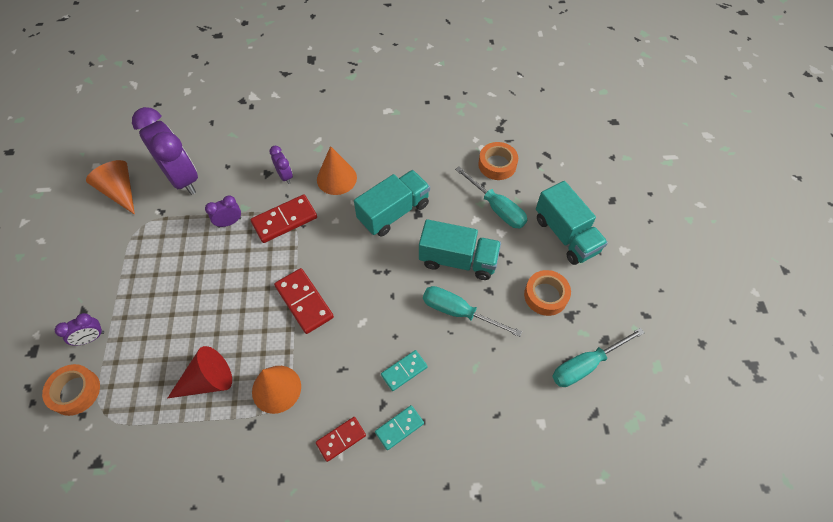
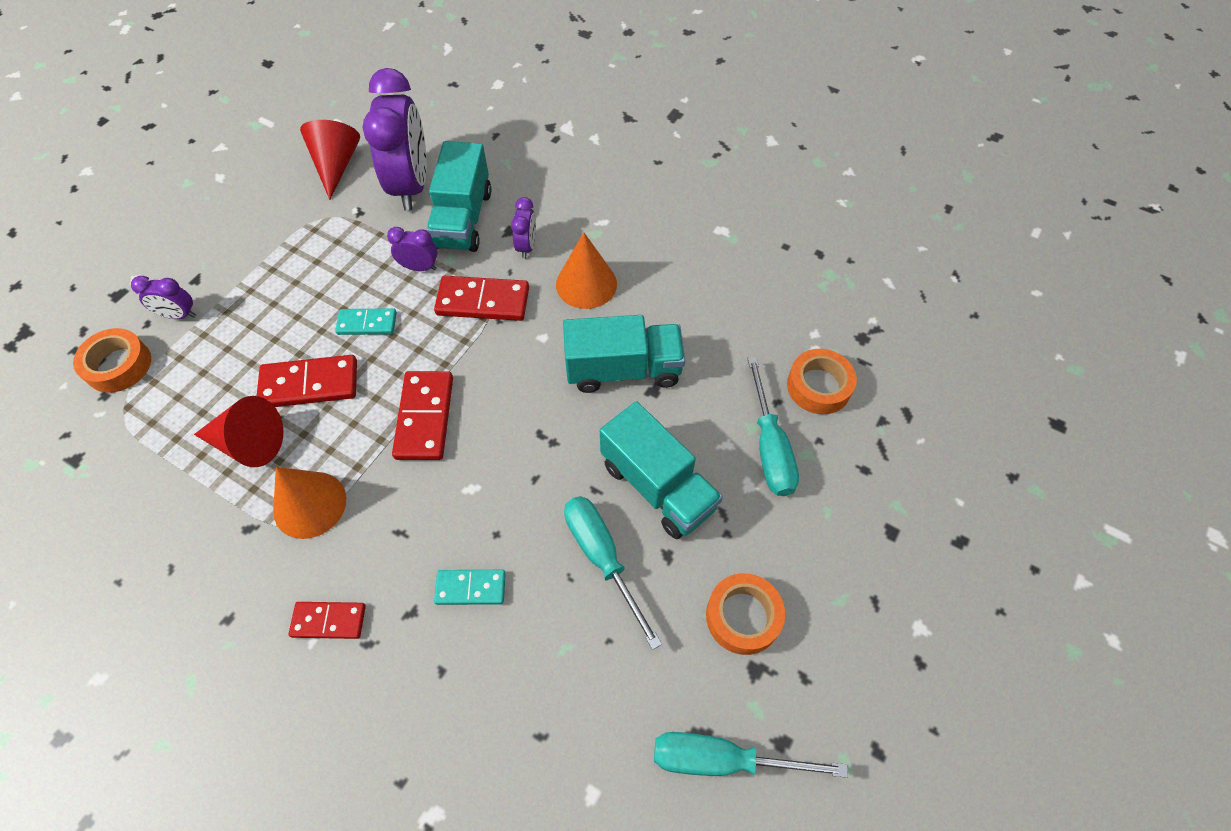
camera: 35 degrees right, 0 degrees up
orange cone [86,160,135,215] -> red cone [300,120,360,200]
turquoise domino [375,405,424,450] -> turquoise domino moved to [335,308,397,335]
turquoise truck [536,181,608,265] -> turquoise truck moved to [426,141,491,252]
none -> red domino [257,355,357,407]

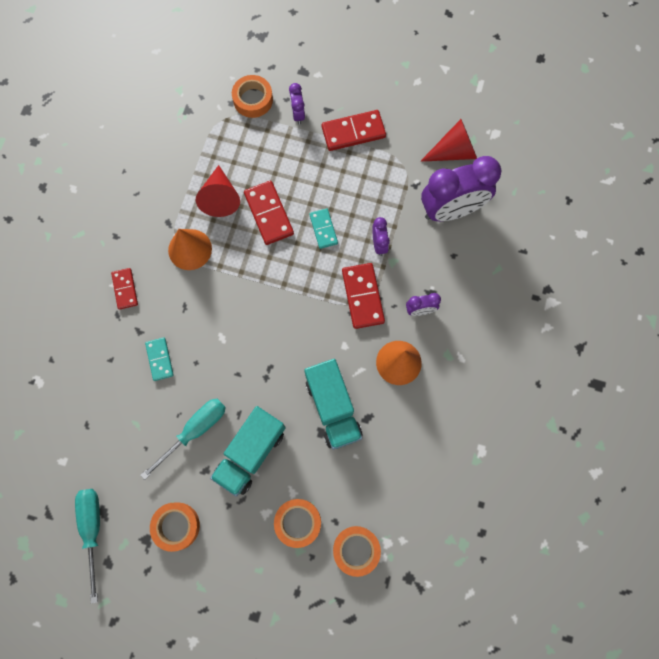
camera: 75 degrees right, 15 degrees up
red domino [392,371,453,460] -> red domino moved to [322,110,386,151]
turquoise truck [426,141,491,252] -> none
turquoise screwdriver [747,357,799,496] -> orange tape [274,499,321,548]

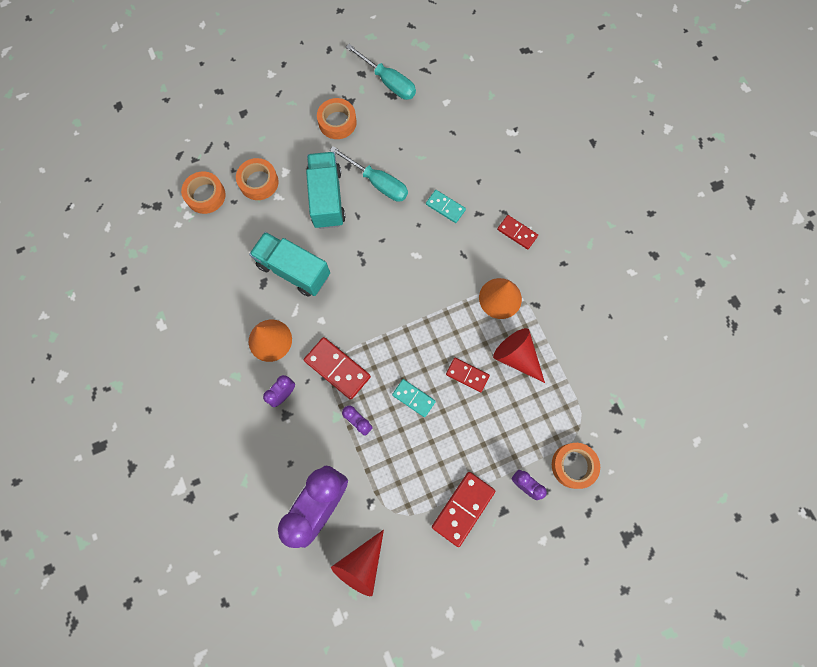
camera: 140 degrees right, 0 degrees up
turquoise screwdriver [140,399,226,480] -> turquoise screwdriver turned 60 degrees counterclockwise [330,146,408,202]
red domino [244,181,294,245] -> red domino [446,358,490,392], size x0.63

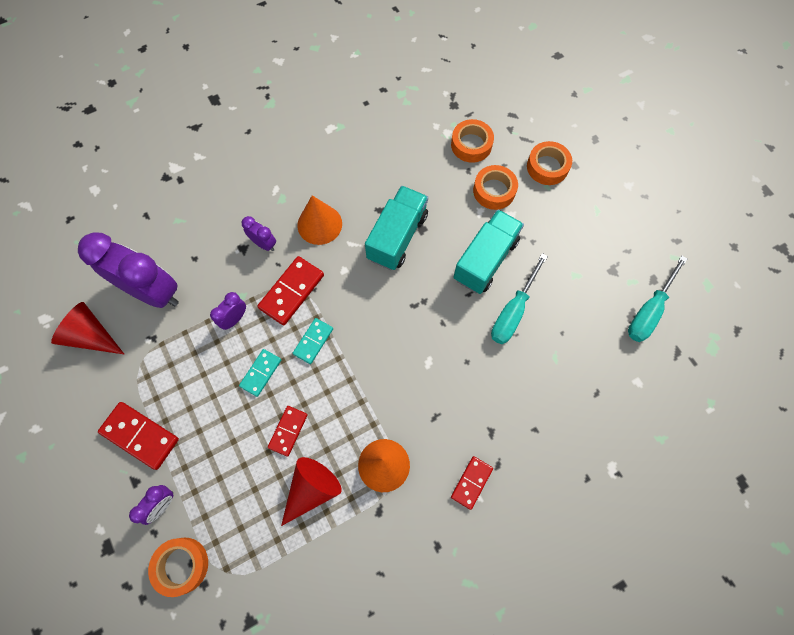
camera: 85 degrees right, 5 degrees down
turquoise truck [306,152,346,229] -> turquoise truck turned 45 degrees counterclockwise [453,209,524,294]
orange tape [317,98,357,139] -> orange tape moved to [527,141,572,185]
turquoise domino [426,190,466,223] -> turquoise domino moved to [293,318,333,364]

